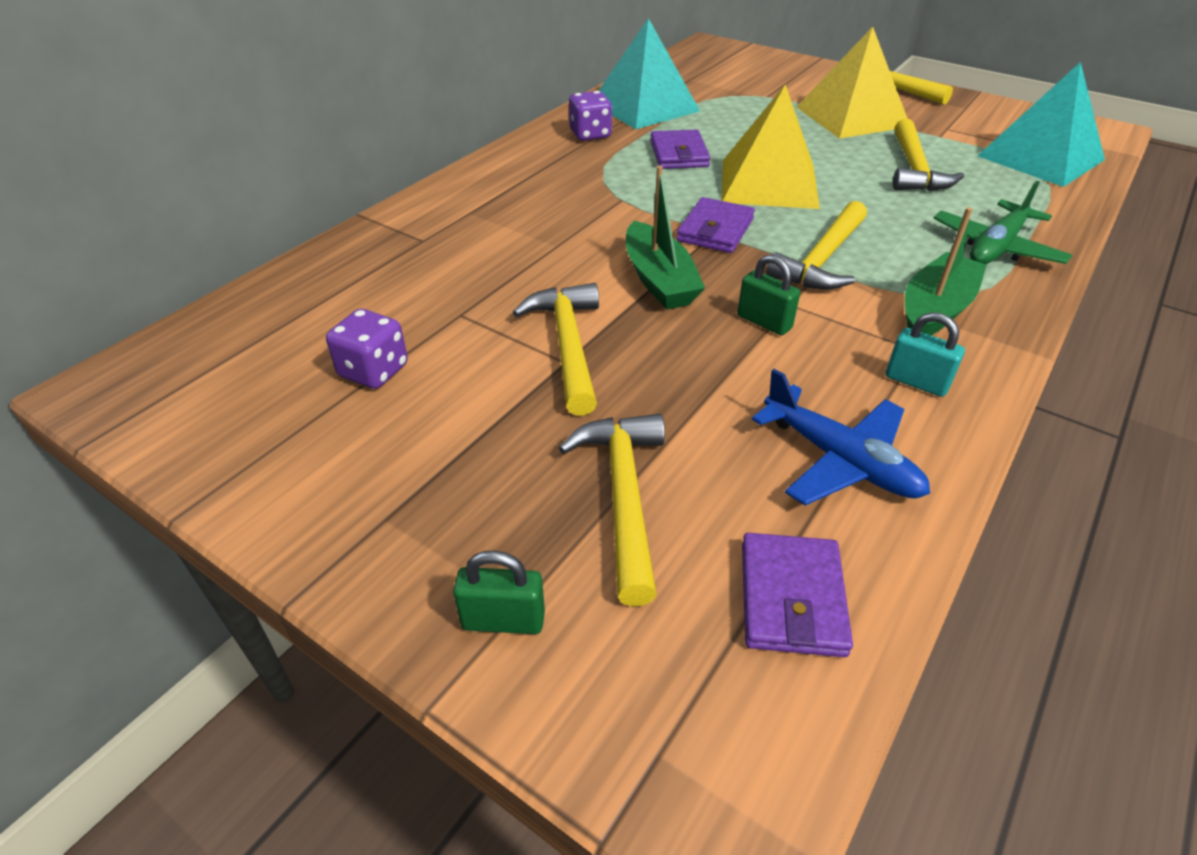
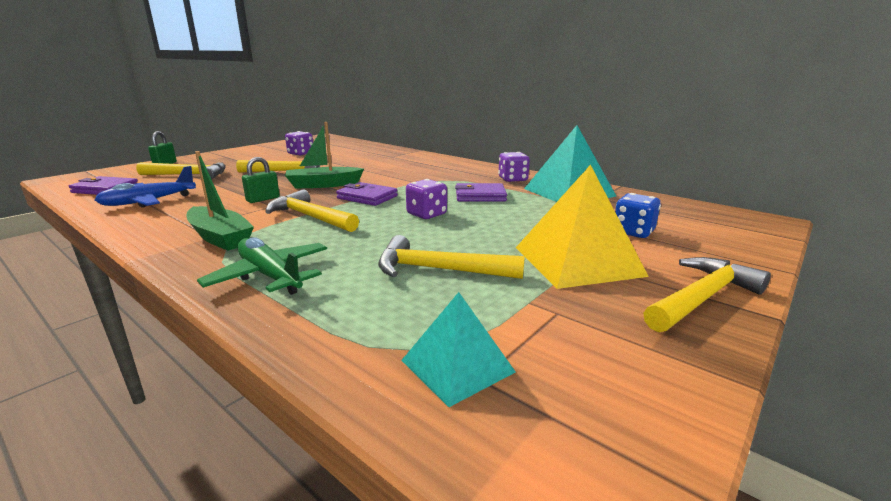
camera: 95 degrees right, 20 degrees down
yellow pyramid [722,84,820,209] -> purple dice [406,179,447,219]
turquoise padlock [886,312,965,397] -> none
turquoise pyramid [978,62,1105,187] -> turquoise pyramid [401,292,515,407], size x0.58
none -> blue dice [615,193,661,238]

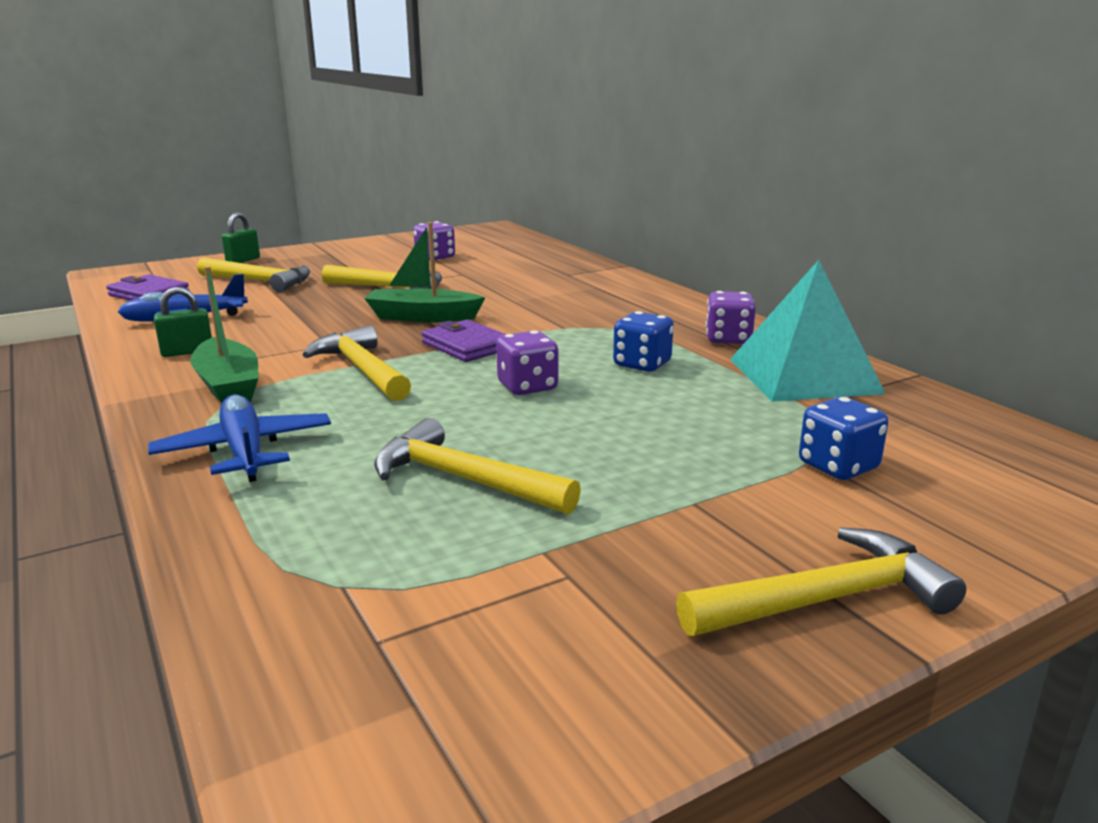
camera: 20 degrees right, 0 degrees up
green plane [197,237,327,295] -> blue plane [148,394,331,482]
green padlock [242,157,280,203] -> green padlock moved to [154,287,212,357]
turquoise pyramid [401,292,515,407] -> none
purple wallet [455,183,507,202] -> blue dice [613,311,674,372]
yellow pyramid [516,165,649,289] -> none

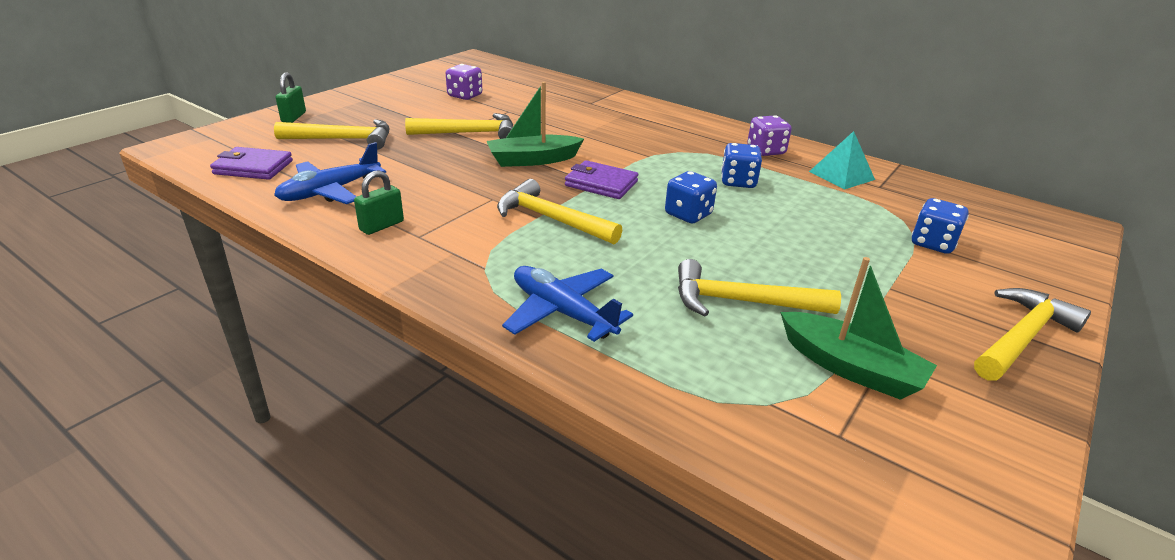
camera: 25 degrees left, 10 degrees up
green boat [190,266,258,404] -> green boat moved to [781,257,937,400]
purple dice [496,330,558,395] -> blue dice [665,171,717,224]
turquoise pyramid [730,260,886,402] -> turquoise pyramid [809,131,875,189], size x0.58

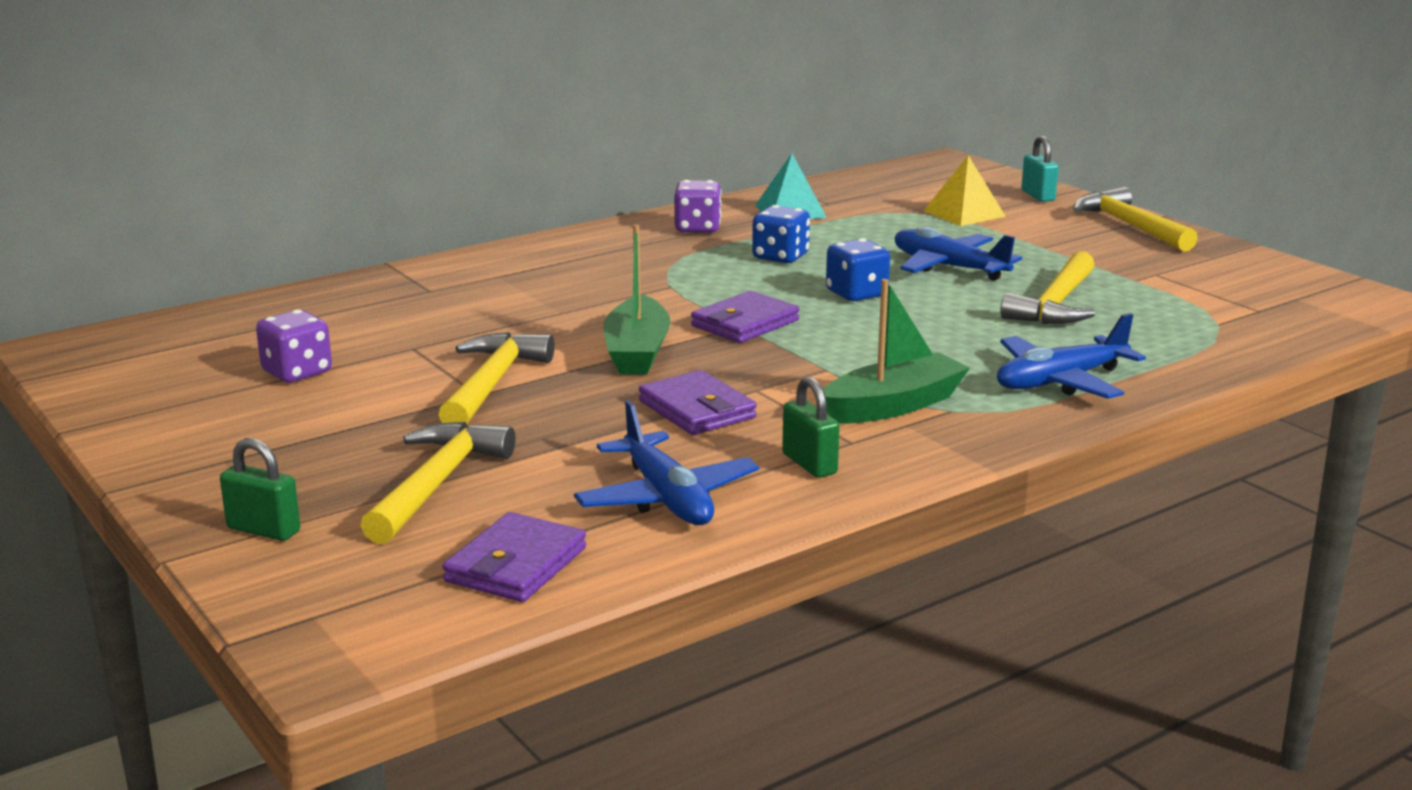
camera: 70 degrees left, 10 degrees down
yellow hammer [497,179,622,244] -> none
green boat [781,257,937,400] -> green boat moved to [823,279,970,424]
blue dice [912,198,969,254] -> yellow pyramid [924,155,1006,226]
none -> purple wallet [639,370,757,435]
none -> blue plane [895,227,1022,281]
none -> turquoise padlock [1021,136,1059,202]

